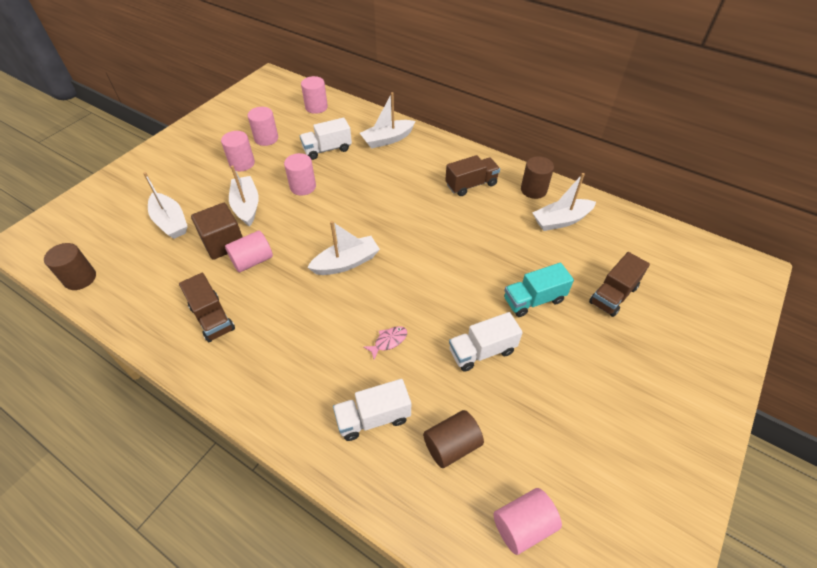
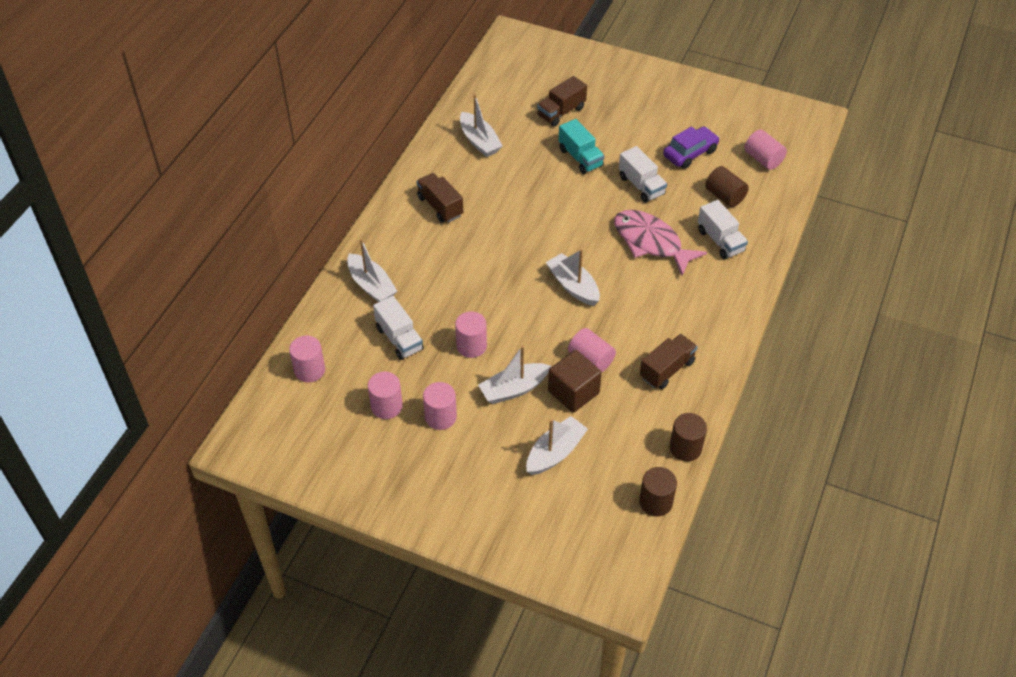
camera: 100 degrees left, 0 degrees up
pink fish [363,326,407,360] -> pink fish [614,210,707,276], size x2.48
brown cylinder [521,156,554,199] -> brown cylinder moved to [670,413,707,461]
brown truck [589,252,650,317] -> brown truck turned 105 degrees clockwise [537,76,587,127]
none -> purple car [663,126,720,169]

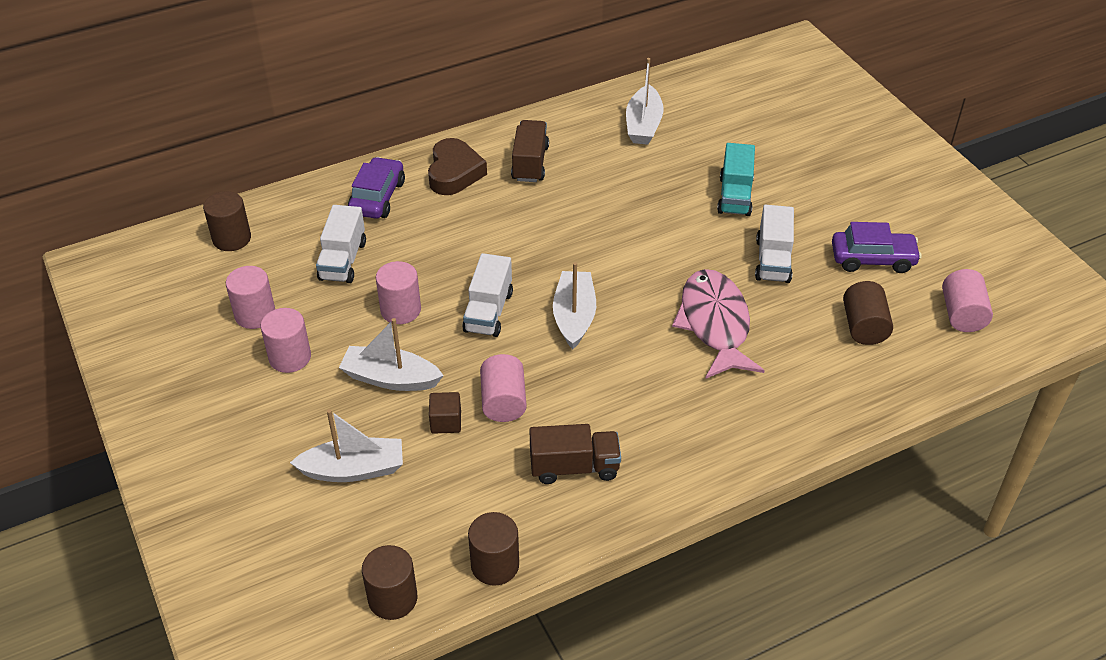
camera: 40 degrees right, 5 degrees down
pink cylinder [289,336,325,382] -> brown cylinder [203,191,251,251]
white boat [347,239,397,302] -> purple car [348,157,405,219]
brown truck [537,76,587,127] -> none
brown cube [548,350,602,413] -> brown cube [429,392,461,434], size x0.56
white truck [698,200,748,259] -> white truck moved to [462,253,513,337]
none -> brown heart [428,138,487,195]

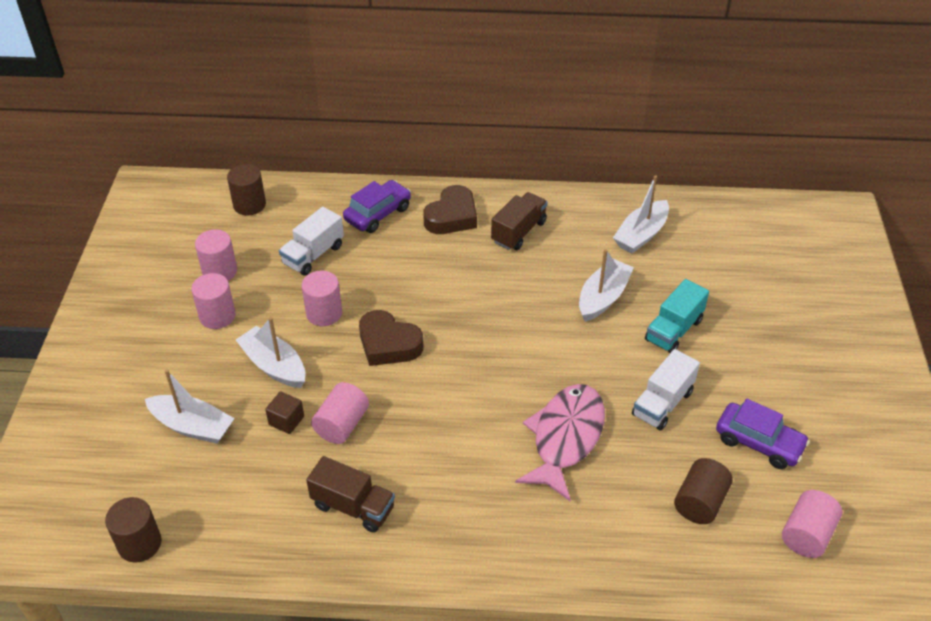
camera: 30 degrees right, 0 degrees up
white truck [462,253,513,337] -> brown heart [359,310,423,366]
brown cylinder [468,512,519,586] -> none
white boat [553,262,596,349] -> white boat moved to [579,249,634,322]

